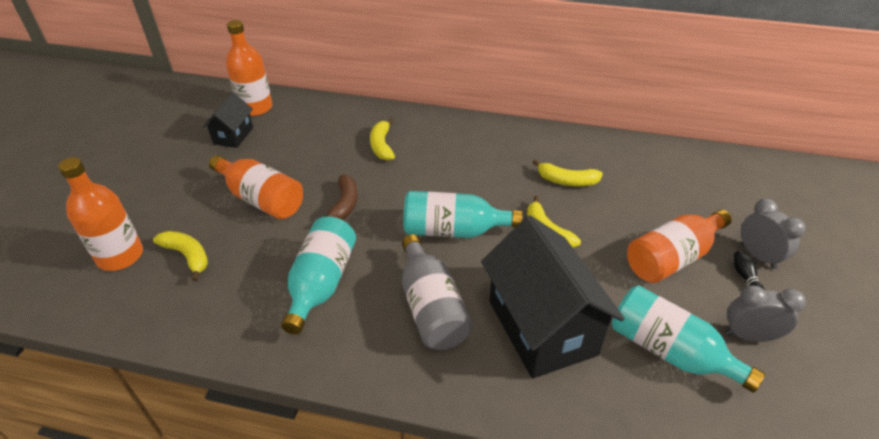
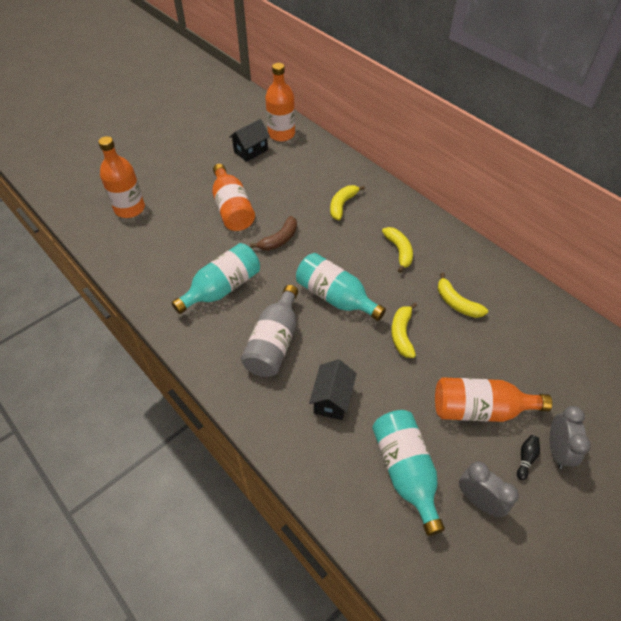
camera: 35 degrees right, 10 degrees up
yellow banana [153,231,208,281] -> yellow banana moved to [382,227,413,273]
black house [481,216,625,378] -> black house [309,359,357,420], size x0.50

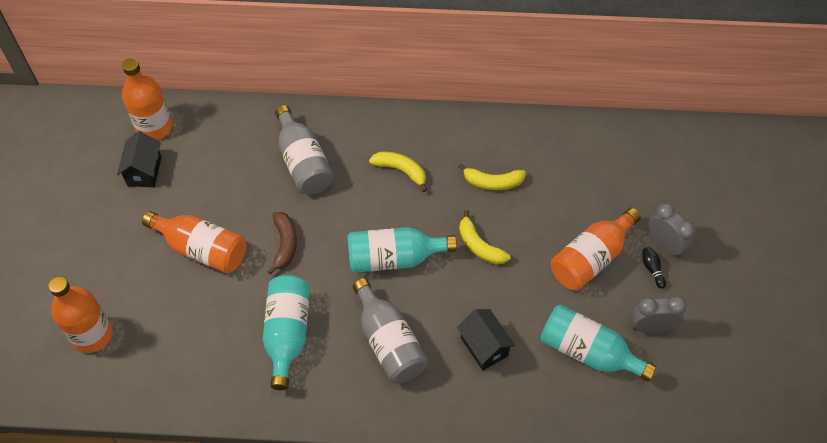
camera: 45 degrees left, 5 degrees up
yellow banana [330,185,365,220] -> grey bottle [275,105,334,195]

